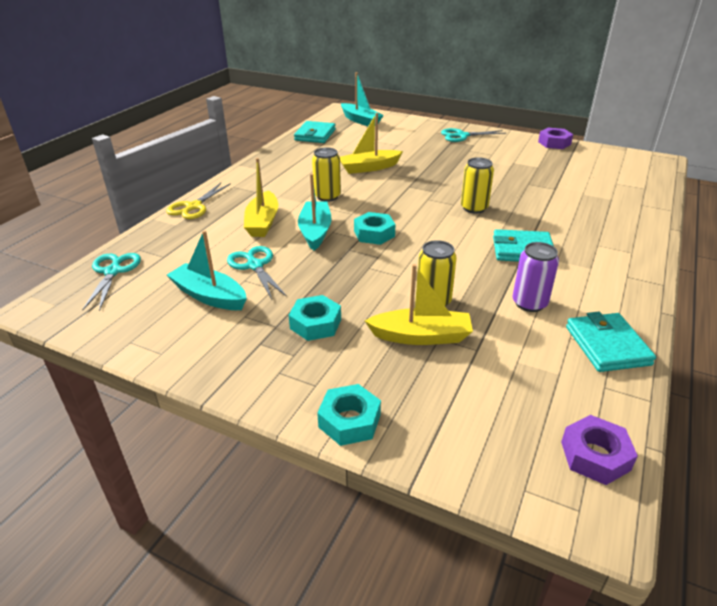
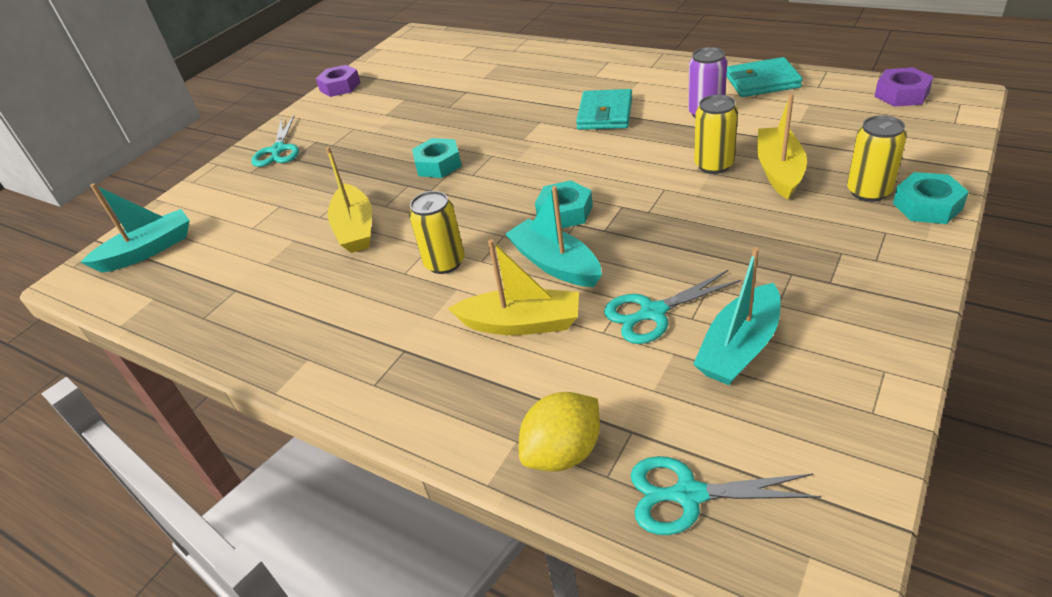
camera: 80 degrees left, 5 degrees up
yellow scissors [166,183,231,219] -> none
turquoise nut [289,295,341,341] -> turquoise nut moved to [412,138,462,178]
turquoise wallet [294,121,336,143] -> none
turquoise boat [298,173,331,251] -> turquoise boat turned 45 degrees clockwise [505,186,602,287]
yellow can [461,157,494,213] -> yellow can moved to [847,115,907,202]
none -> yellow lemon [519,392,600,472]

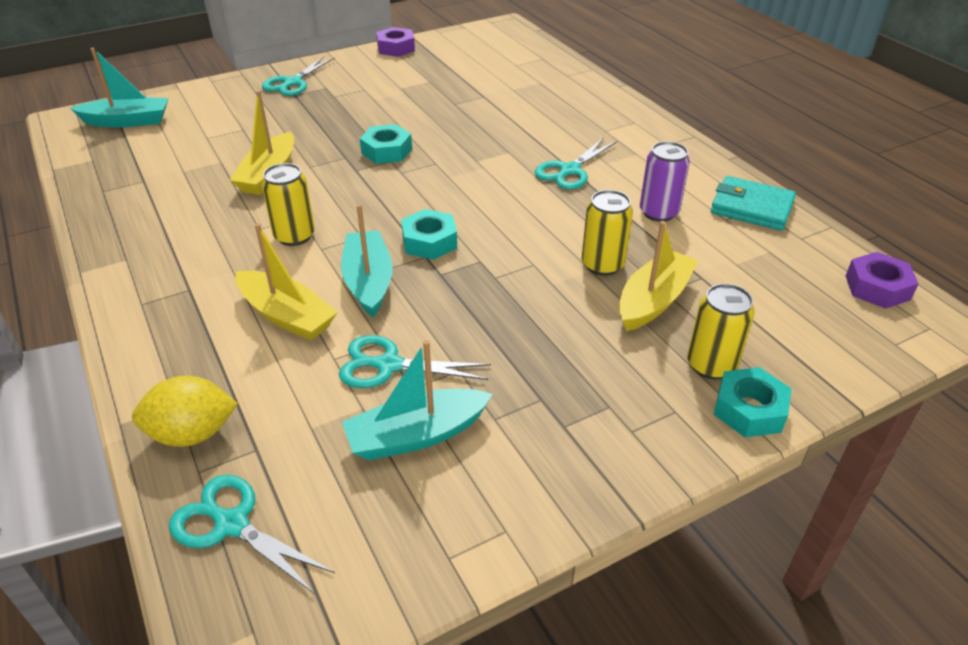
camera: 25 degrees right, 0 degrees up
turquoise wallet [576,89,632,130] -> turquoise scissors [535,137,617,189]

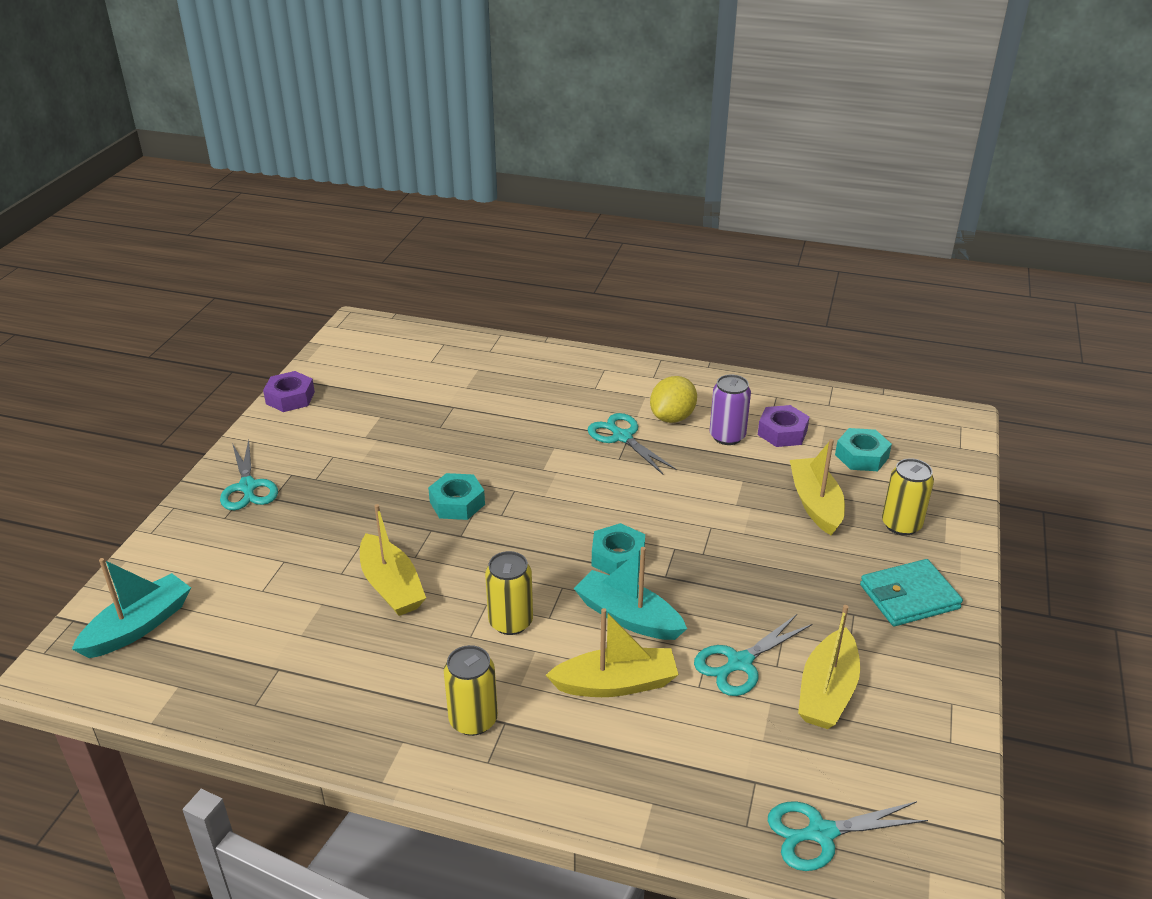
camera: 45 degrees left, 5 degrees down
yellow lemon [132,376,238,447] -> yellow lemon moved to [650,376,697,423]
turquoise boat [342,340,493,460] -> yellow boat [798,605,860,729]
turquoise scissors [535,137,617,189] -> turquoise scissors turned 150 degrees clockwise [588,413,676,474]
yellow can [581,190,633,276] -> yellow can moved to [444,645,498,736]
turquoise wallet [711,176,796,231] -> turquoise wallet moved to [860,559,963,626]
turquoise nut [714,367,792,437] -> turquoise nut moved to [835,428,892,471]
purple nut [846,252,919,309] -> purple nut moved to [758,405,809,447]

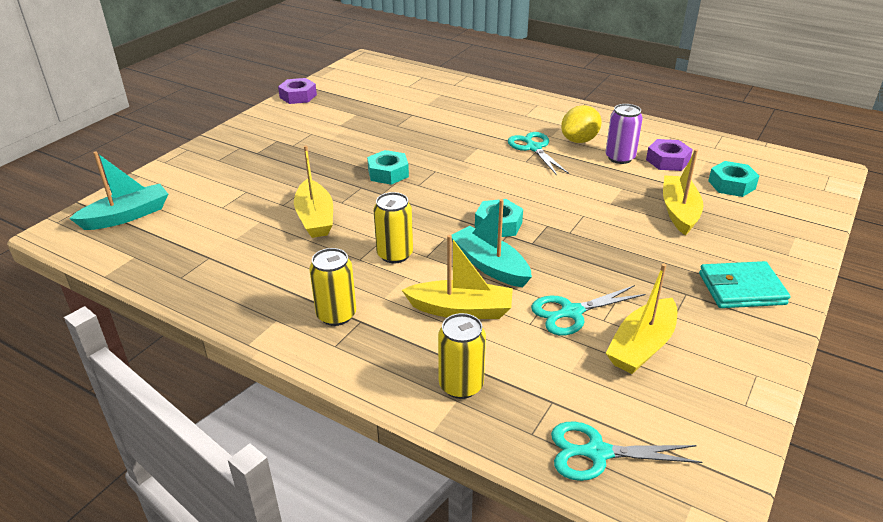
camera: 15 degrees right, 0 degrees up
turquoise scissors [220,440,278,510] -> none
yellow can [882,458,934,536] -> yellow can moved to [438,313,486,399]

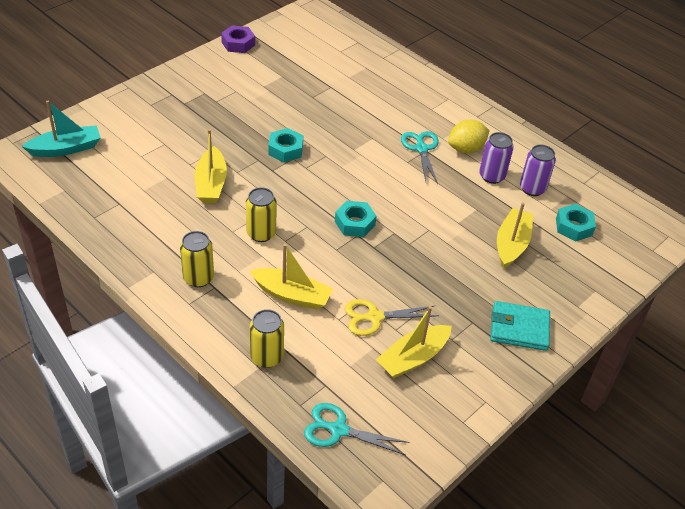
camera: 10 degrees right, 10 degrees up
turquoise boat [451,199,532,287] -> none
turquoise scissors [531,285,645,335] -> yellow scissors [345,299,438,336]
purple nut [646,139,693,171] -> purple can [520,145,556,196]

